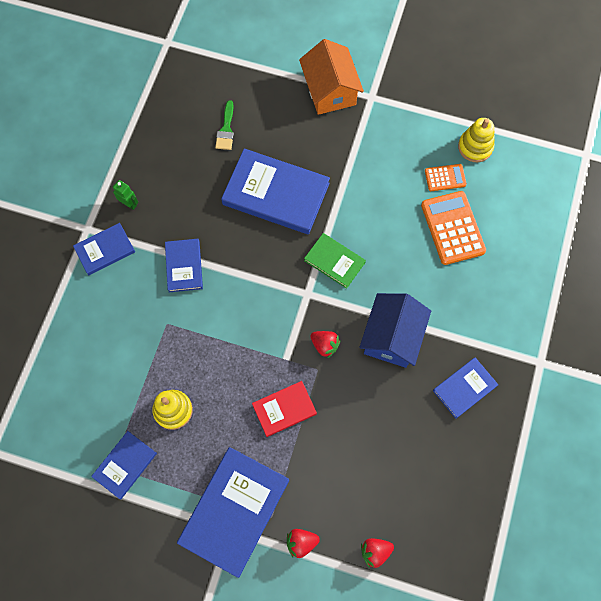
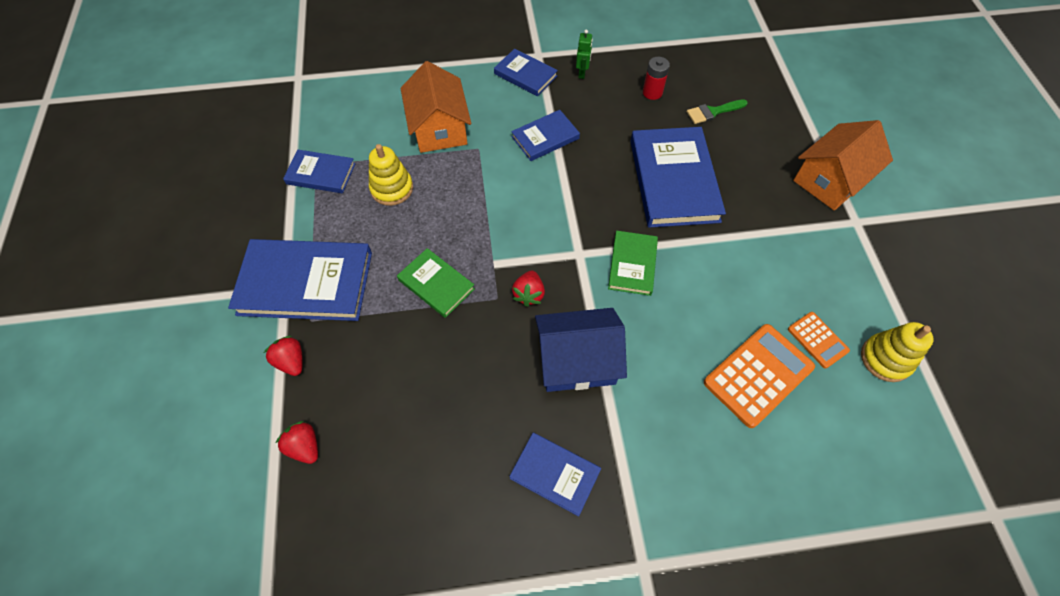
camera: 65 degrees right, 10 degrees down
red book [252,381,317,437] -> green book [397,248,475,318]
none -> orange house [401,61,471,153]
none -> red battery [643,57,670,100]

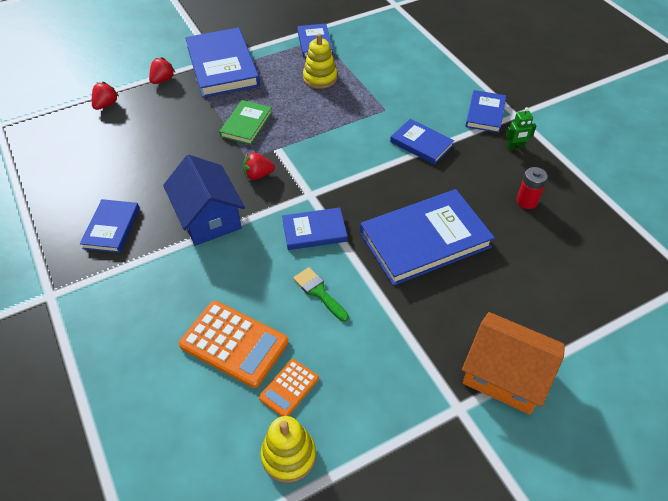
camera: 70 degrees right, 10 degrees down
orange house [401,61,471,153] -> none
green book [608,231,658,296] -> blue book [282,207,348,250]
green brush [687,99,748,124] -> green brush moved to [293,267,349,322]

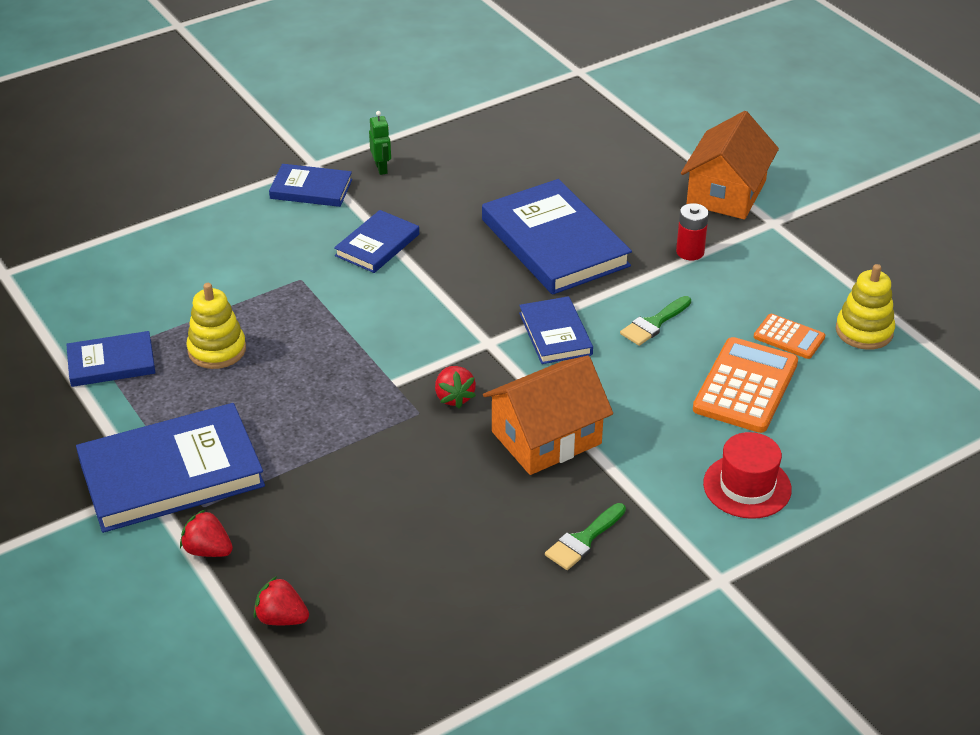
camera: 95 degrees left, 10 degrees down
blue book [80,199,140,253] -> green brush [545,503,626,570]
blue house [163,155,245,246] -> orange house [483,356,613,475]
green book [219,100,272,145] -> none
red battery [517,167,548,209] -> red battery moved to [676,203,709,260]
none -> red hat [703,432,792,519]

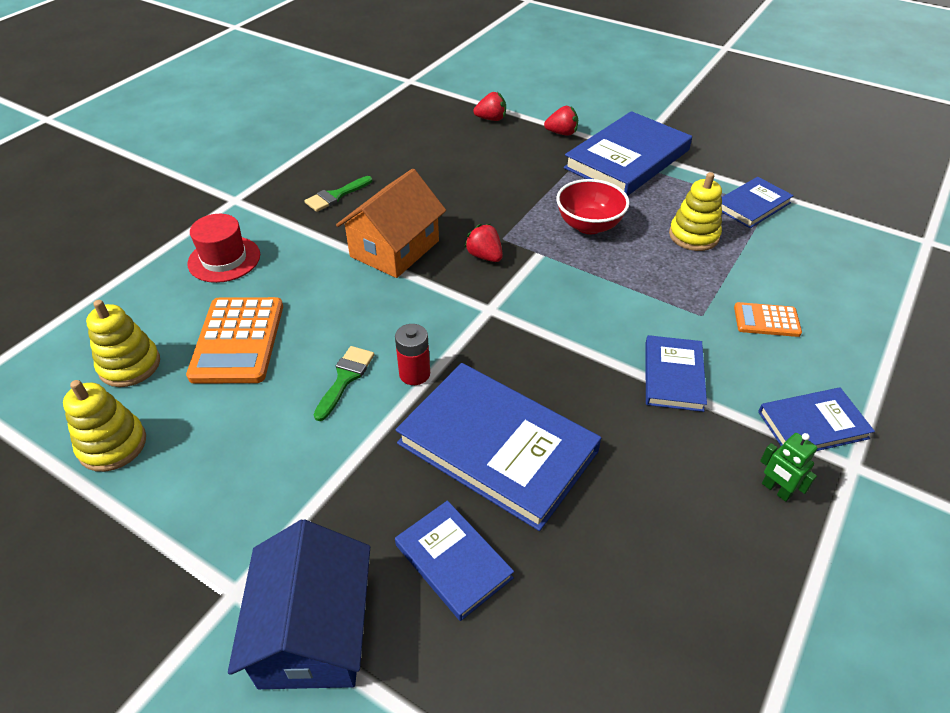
camera: 155 degrees right, 5 degrees up
blue book [519,296,593,364] -> blue book moved to [395,501,514,621]
green brush [545,503,626,570] -> green brush turned 150 degrees counterclockwise [304,176,372,212]
red battery [676,203,709,260] -> red battery moved to [395,324,430,385]
orange house [681,111,779,219] -> blue house [228,520,370,689]
orange calculator [754,314,825,359] -> orange calculator moved to [734,302,802,337]
none -> yellow stacking toy [86,300,160,387]
none -> red bowl [556,179,630,234]

